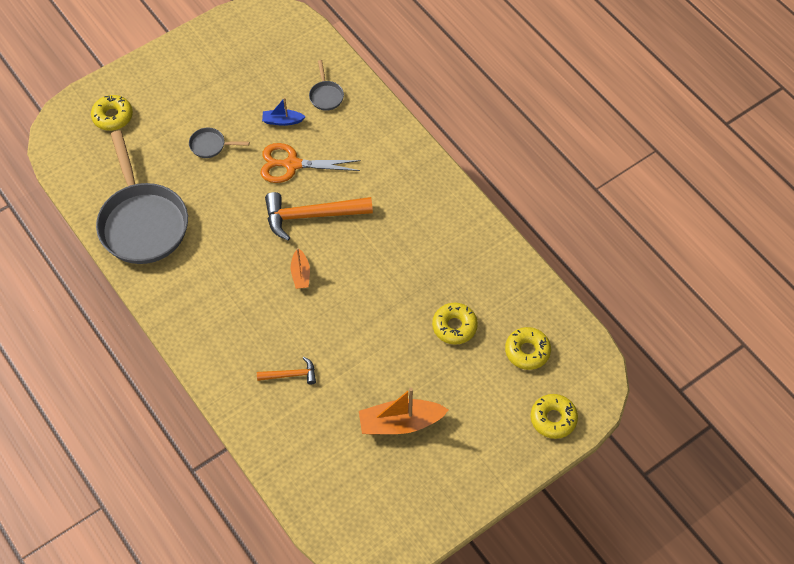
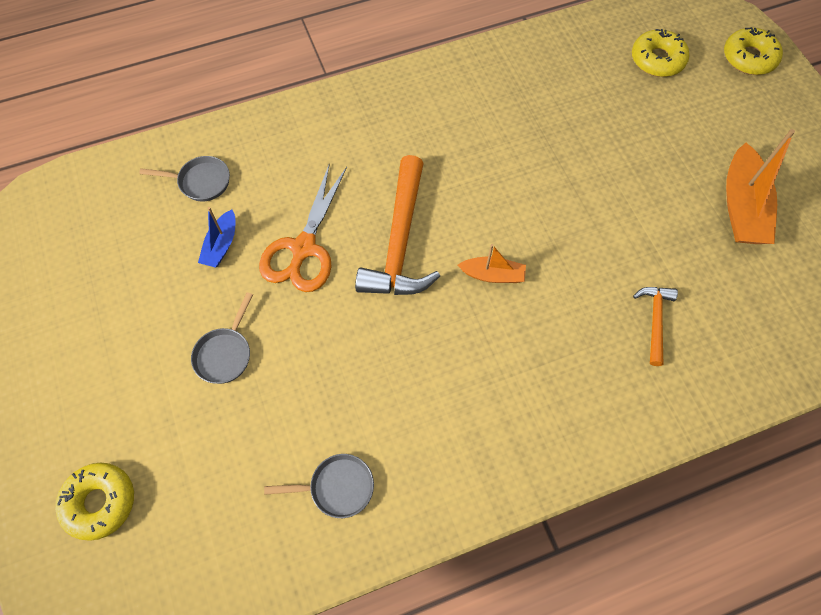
camera: 75 degrees left, 5 degrees up
grey pan [96,131,188,264] -> grey pan [264,454,374,518], size x0.41
yellow donut [432,303,478,345] -> none

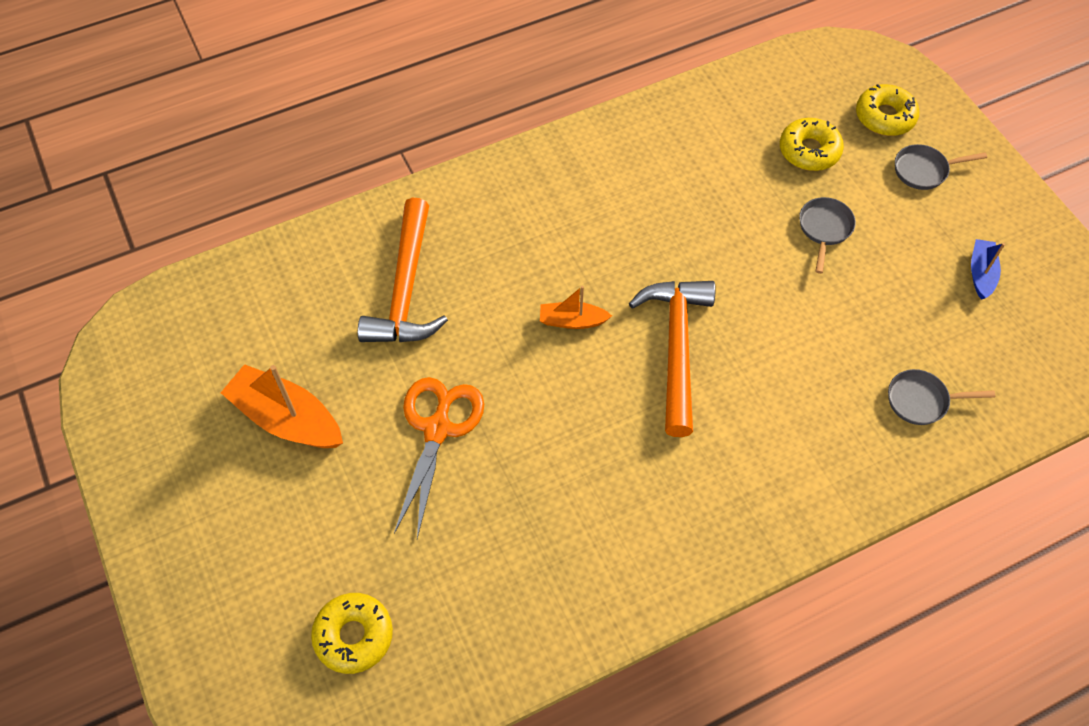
camera: 175 degrees right, 5 degrees down
blue boat [198,207,235,268] -> blue boat moved to [971,239,1005,300]
orange scissors [259,163,347,292] -> orange scissors moved to [394,377,484,539]
grey pan [264,454,374,518] -> grey pan moved to [895,144,987,190]
orange hammer [633,287,678,366] -> orange hammer [358,198,448,342], size x1.94
yellow donut [724,27,783,75] -> yellow donut moved to [780,118,844,171]
orange boat [726,129,795,244] -> orange boat turned 60 degrees counterclockwise [221,364,343,448]

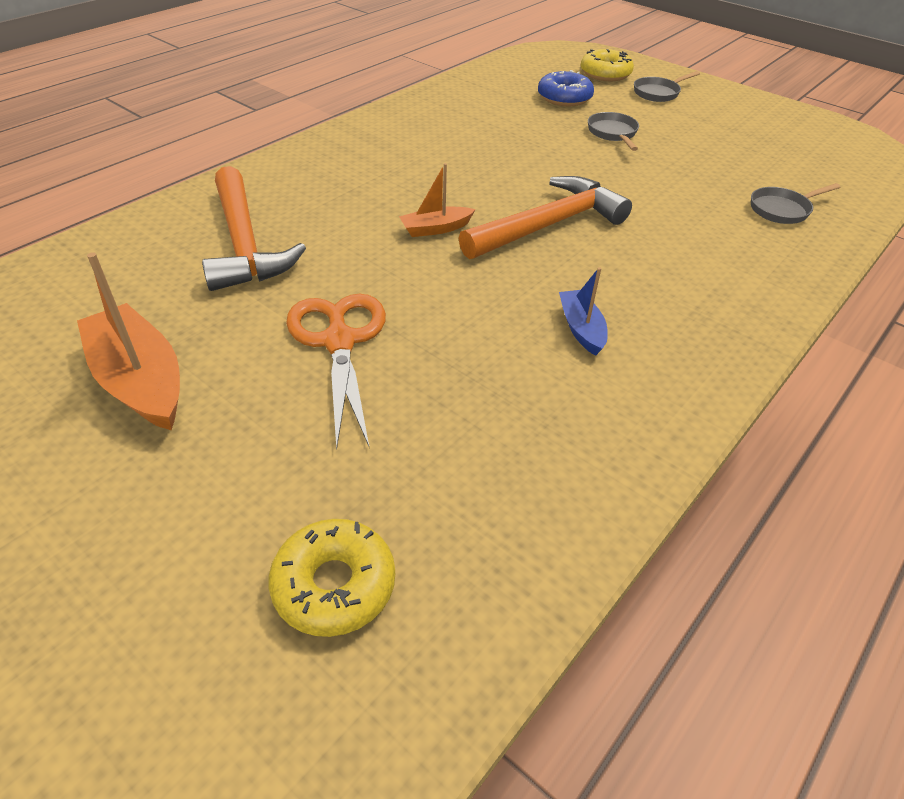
camera: 25 degrees left, 15 degrees down
orange boat [221,364,343,448] -> orange boat turned 45 degrees clockwise [77,252,180,430]
orange hammer [629,281,715,437] -> orange hammer turned 75 degrees clockwise [459,176,632,259]
yellow donut [780,118,844,171] -> blue donut [538,70,594,106]
blue boat [971,239,1005,300] -> blue boat moved to [559,267,608,356]

